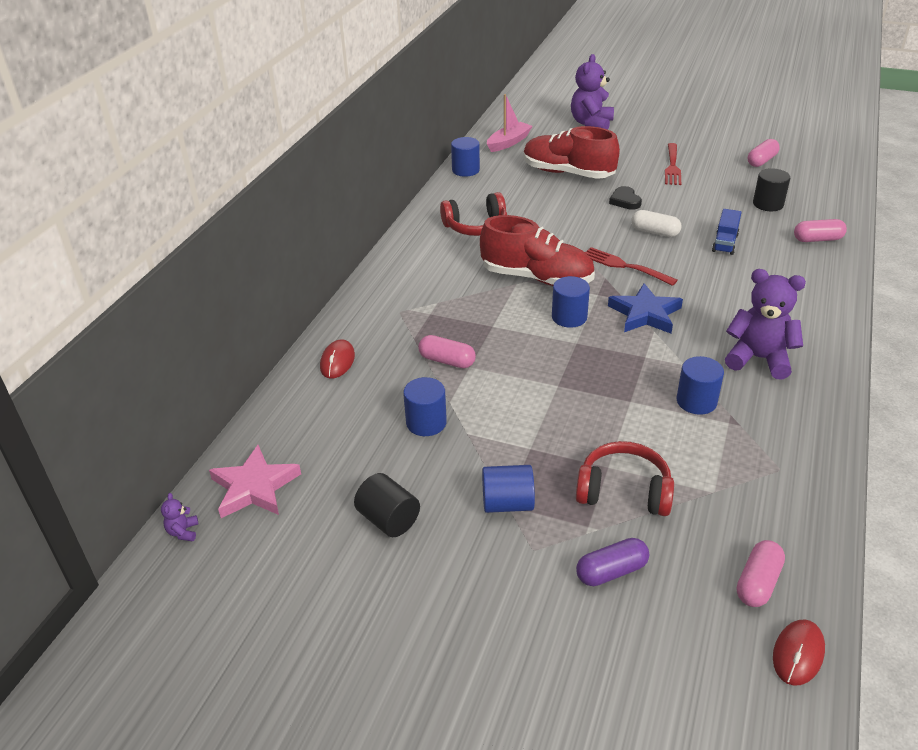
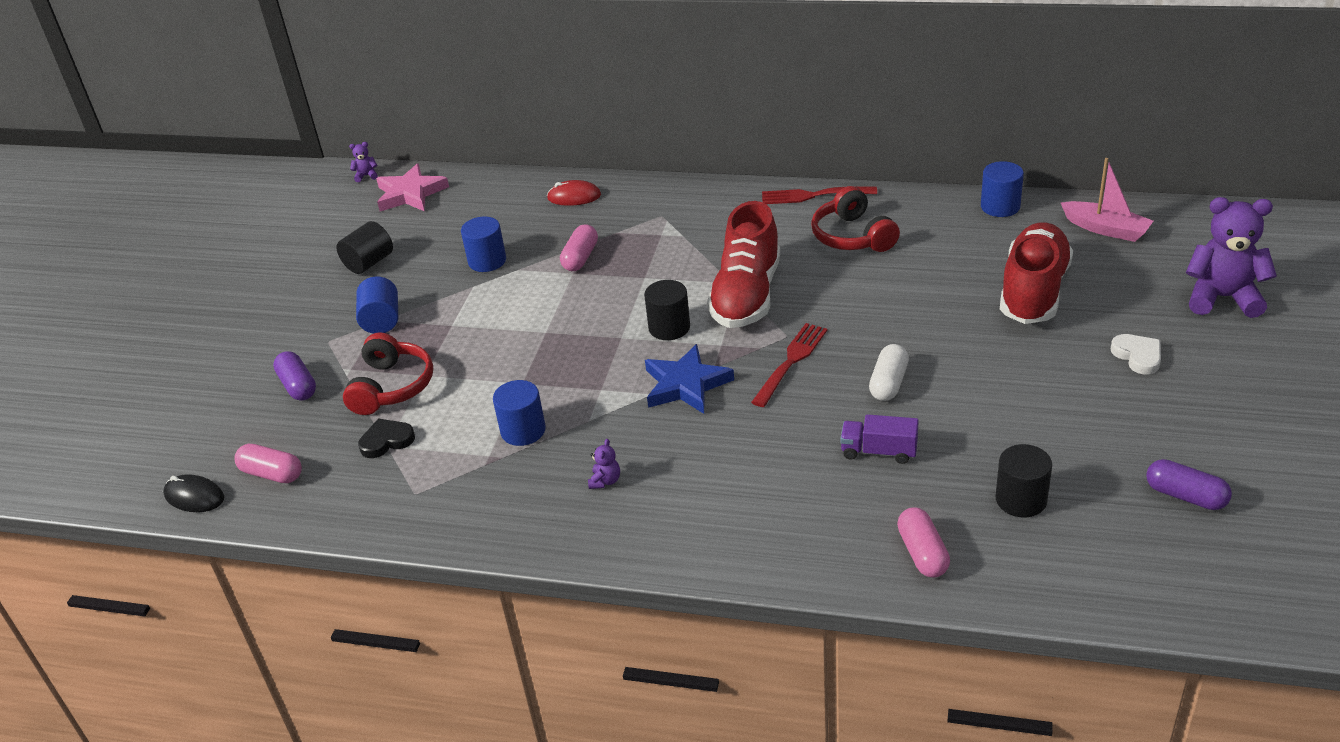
camera: 85 degrees right, 0 degrees up
blue cylinder [552,276,590,328] -> black cylinder [644,280,690,340]
black heart [609,186,642,210] -> black heart moved to [358,418,415,458]
red fork [665,143,681,185] -> red fork moved to [762,186,877,204]
blue truck [712,209,742,255] -> purple truck [840,414,919,464]
purple teddy bear [725,269,806,379] -> purple teddy bear [588,439,620,489], size x0.41
pink capsule [748,139,780,167] -> purple capsule [1146,459,1232,510]
red mouse [773,619,825,686] -> black mouse [163,474,224,512]
none -> white heart [1111,334,1161,374]

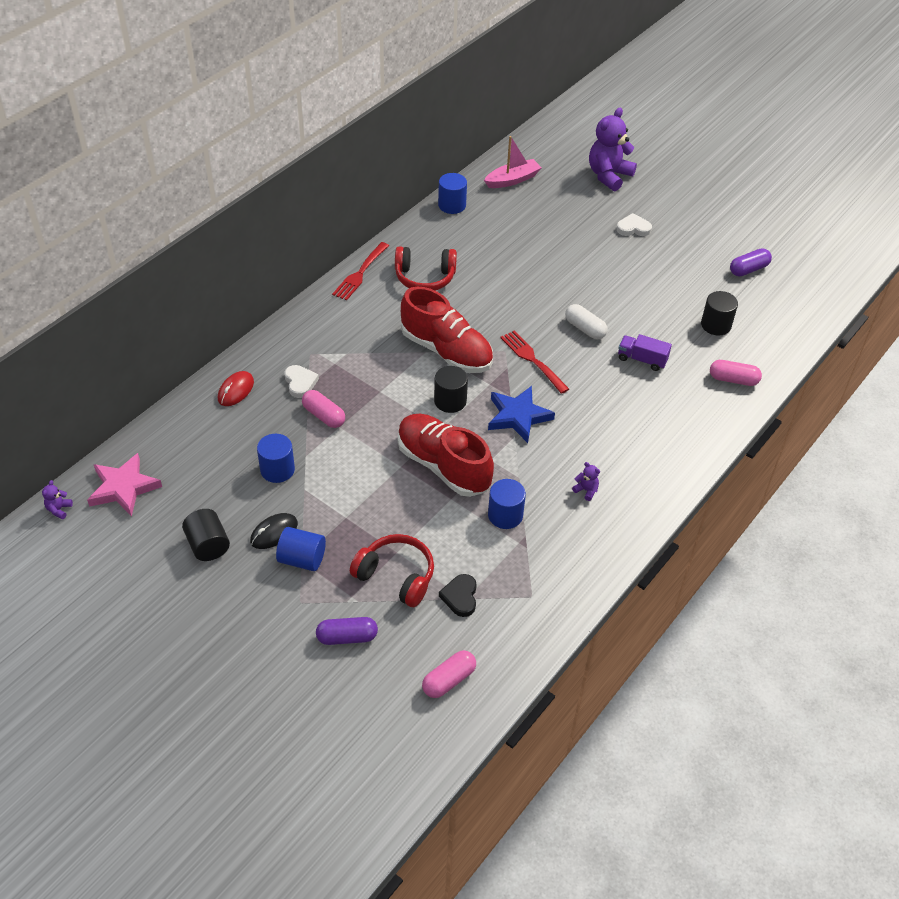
camera: 70 degrees left, 10 degrees up
black mouse [163,474,224,512] -> black mouse moved to [250,513,298,549]
purple truck [840,414,919,464] -> purple truck turned 75 degrees clockwise [618,334,672,371]
red shoe [1000,222,1073,324] -> red shoe moved to [397,414,494,497]
none -> white heart [285,365,319,398]

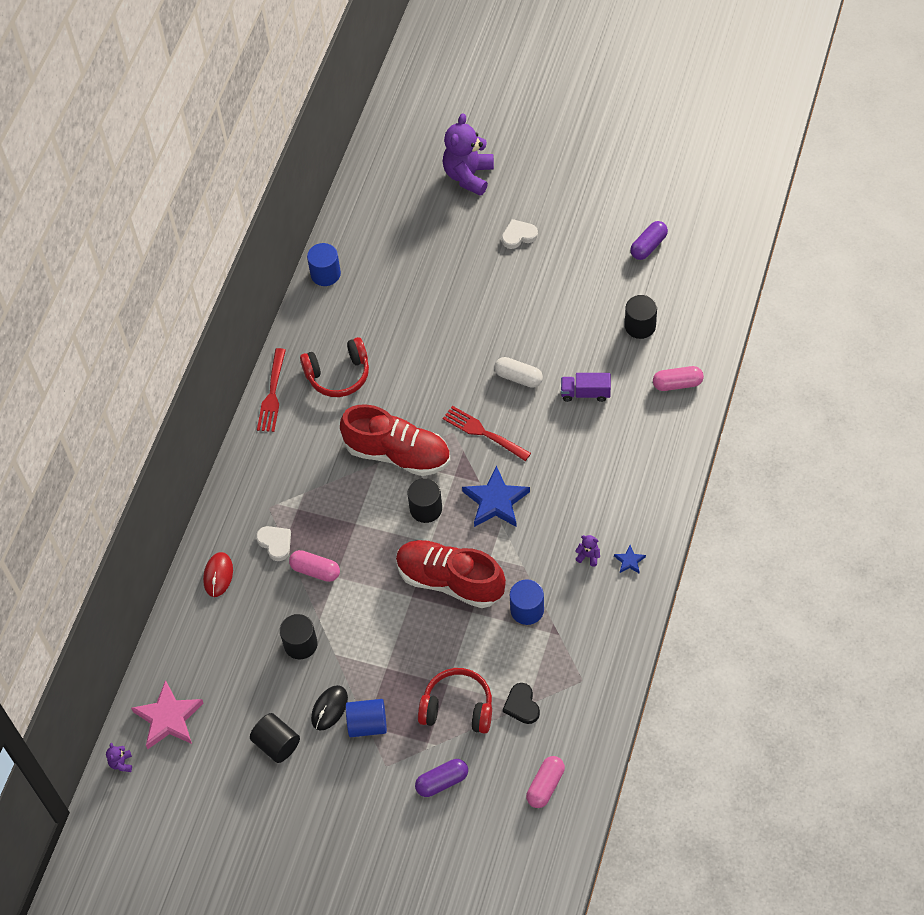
camera: 15 degrees left, 10 degrees up
blue cylinder [257,434,295,483] -> black cylinder [280,614,318,659]
pink boat [484,136,542,188] -> none
none -> blue star [614,545,646,574]

